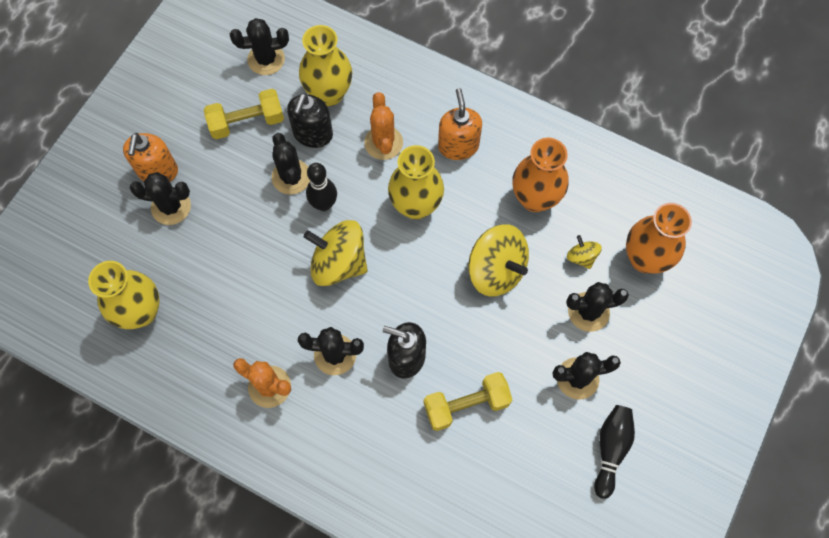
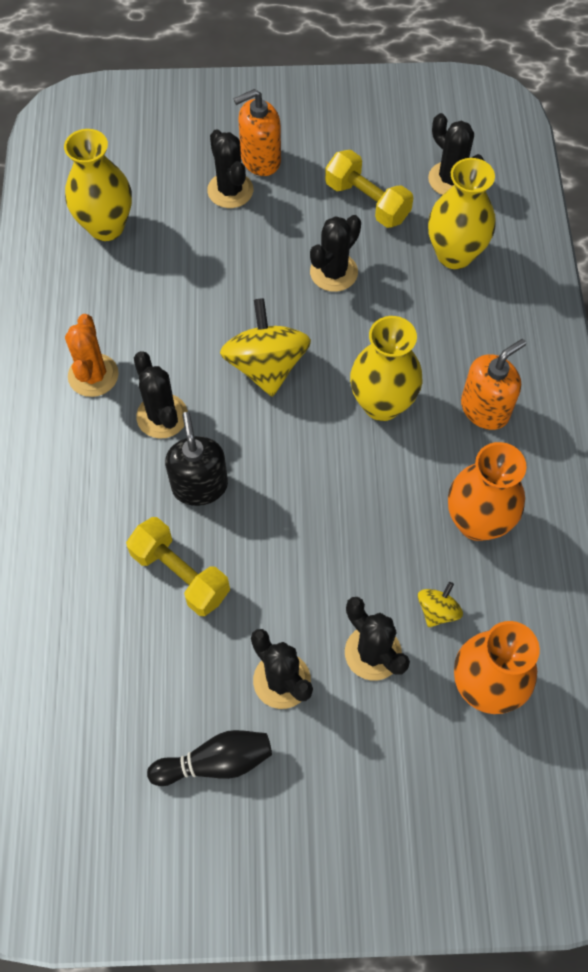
camera: 60 degrees right, 5 degrees down
black soap dispenser [287,93,333,148] -> none
black bowling pin [306,163,337,211] -> none
orange cactus [364,92,403,160] -> none
yellow spinning top [468,224,529,297] -> none

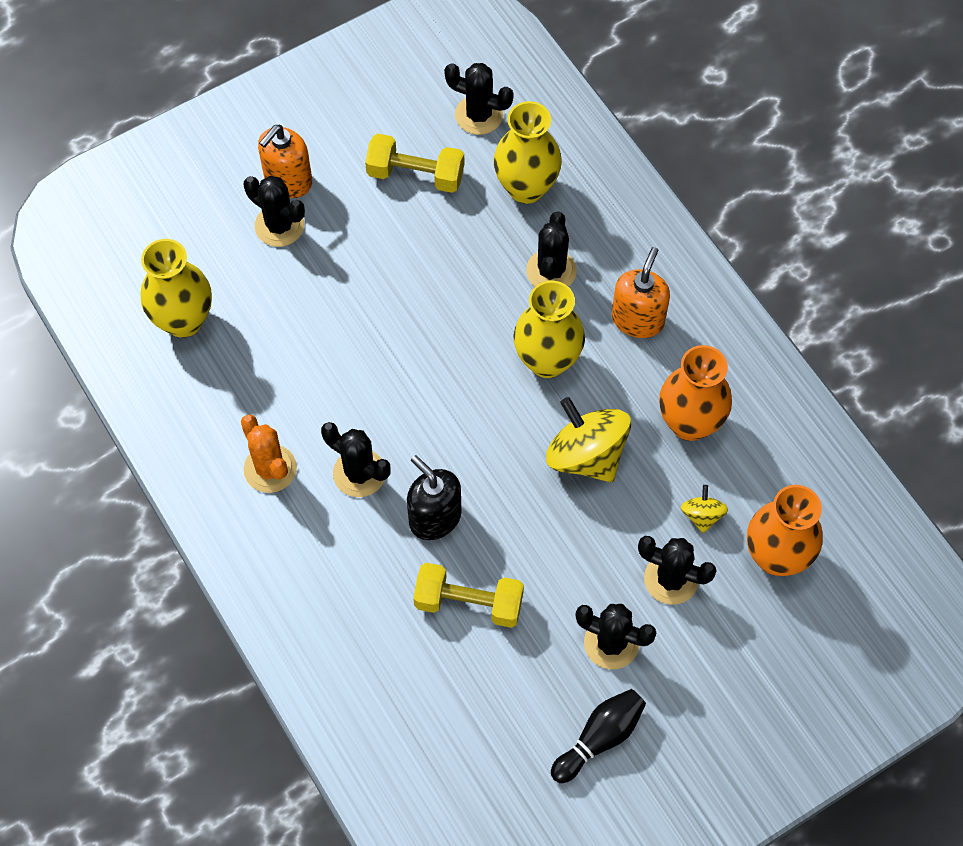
camera: 30 degrees left, 0 degrees up
yellow spinning top [220,298,311,397] -> yellow spinning top moved to [546,397,631,482]
black cactus [310,215,361,292] -> black cactus moved to [526,212,577,287]

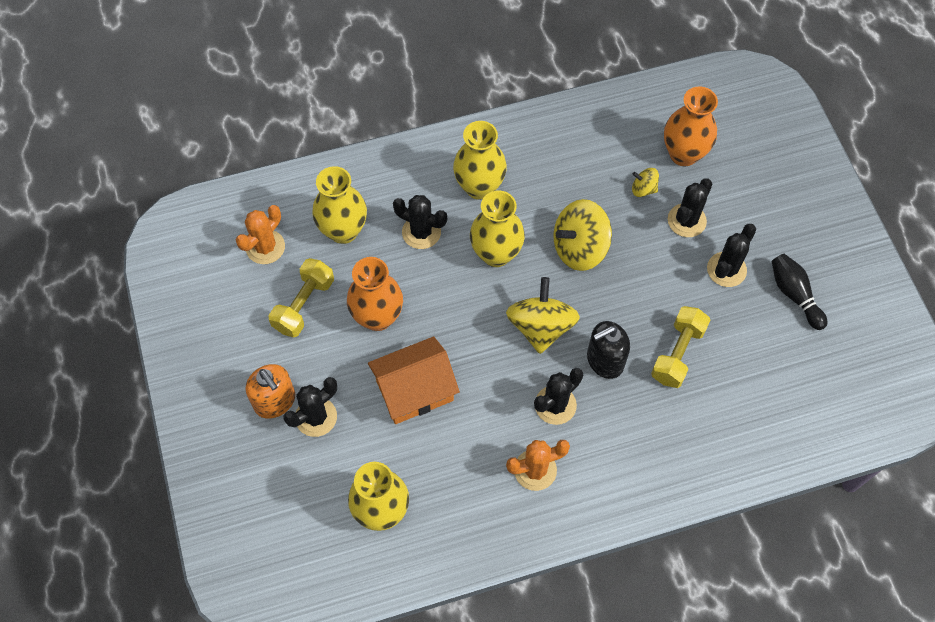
camera: 75 degrees left, 0 degrees up
black cactus [444,63,514,135] -> orange cactus [236,205,285,264]
orange soap dispenser [612,247,670,338] -> yellow vase [453,121,507,200]
orange vase [659,345,732,441] -> orange vase moved to [347,257,403,331]
none -> orange house [368,336,460,424]
none -> yellow spinning top [506,277,580,354]

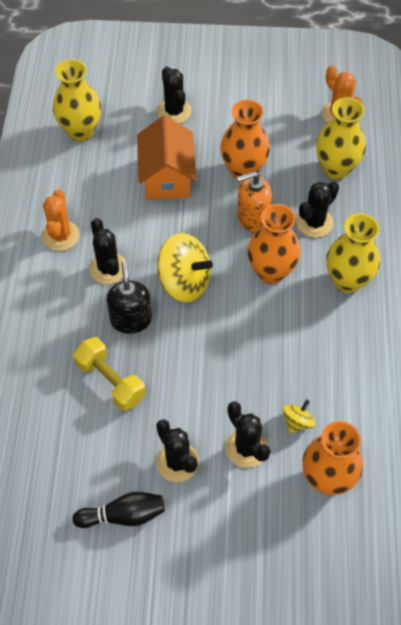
camera: 110 degrees right, 5 degrees down
orange soap dispenser [246,364,295,418] -> orange soap dispenser moved to [237,171,272,233]
yellow dumbbell [269,258,334,337] -> none
yellow vase [470,191,525,267] -> orange vase [247,204,301,284]
yellow spinning top [553,199,612,271] -> none

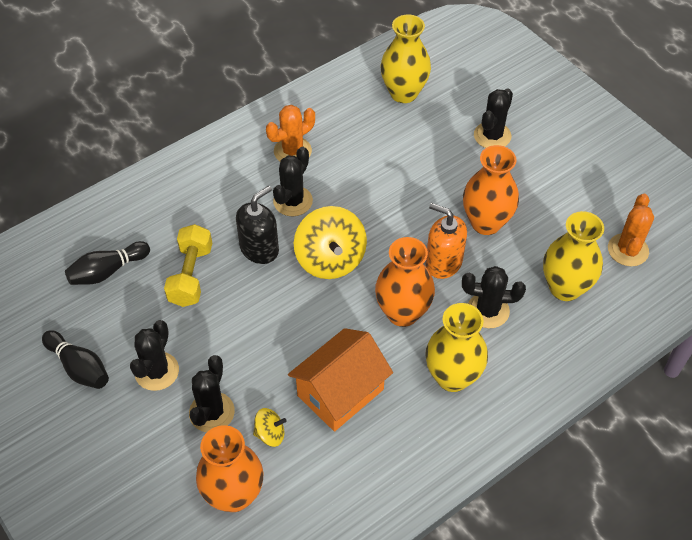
camera: 50 degrees right, 5 degrees down
orange house [137,115,196,200] -> orange house moved to [288,328,393,432]
none -> black bowling pin [65,241,150,285]

